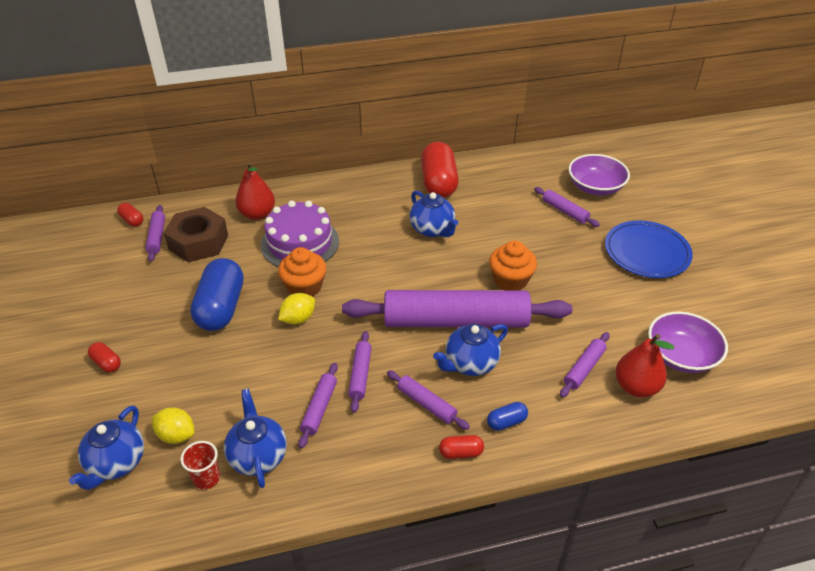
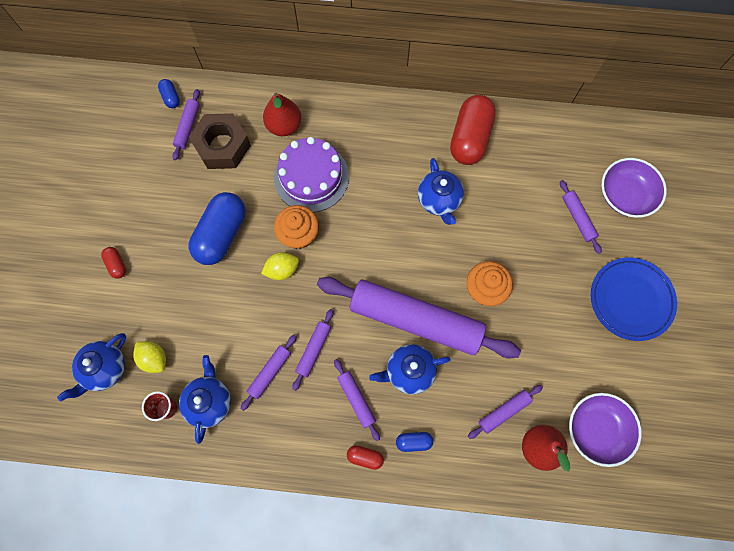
camera: 20 degrees right, 30 degrees up
red capsule [117,203,143,226] -> blue capsule [158,79,180,108]

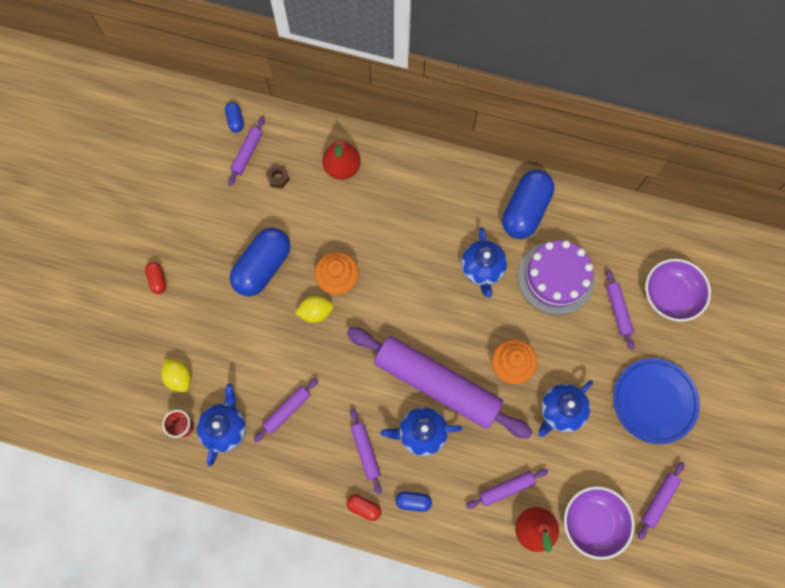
camera: 10 degrees right, 0 degrees up
blue teapot [57,333,126,401] -> blue teapot moved to [538,380,593,437]
brown nut [189,113,251,169] -> brown nut [266,165,290,189], size x0.41
purple cake [274,137,349,212] -> purple cake moved to [518,240,595,315]
purple rolling pin [292,309,334,391] -> purple rolling pin moved to [638,462,684,540]
red capsule [450,95,496,165] -> blue capsule [502,170,554,239]

